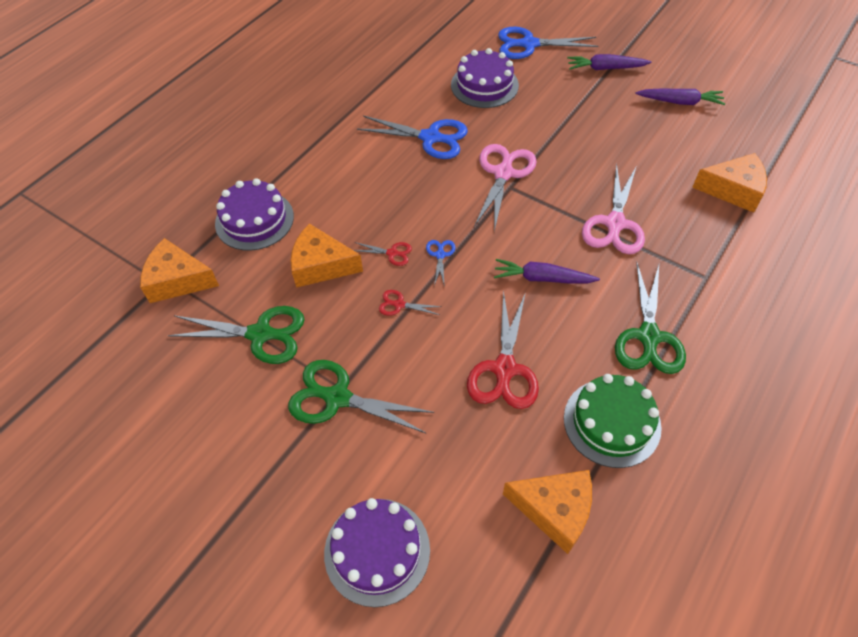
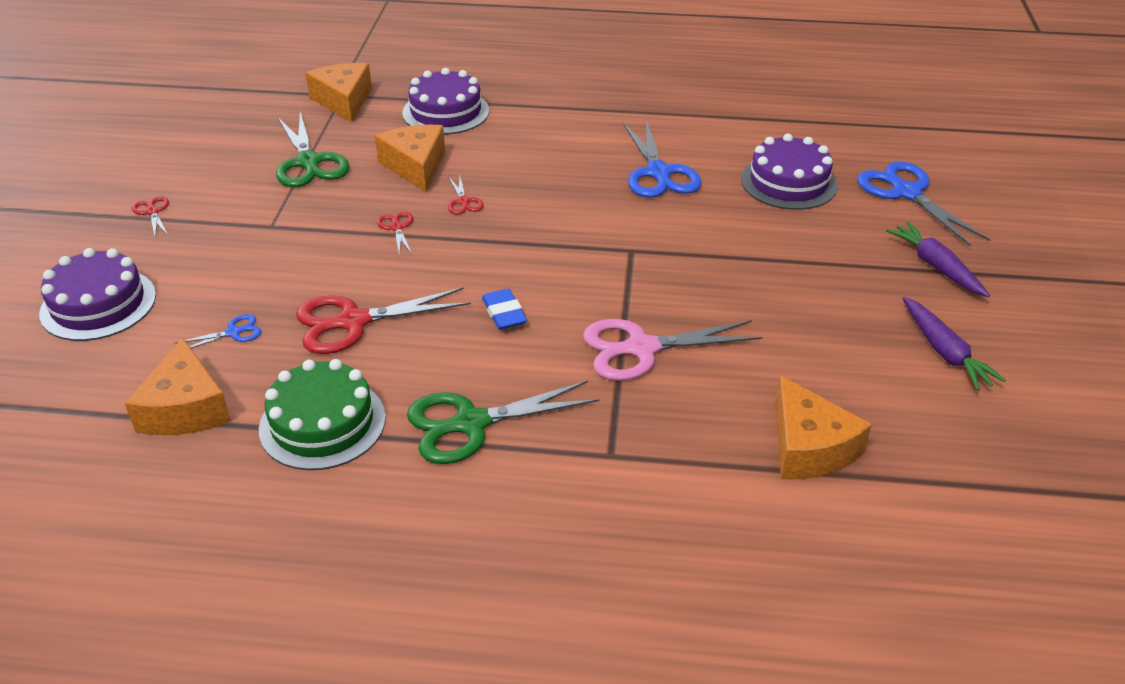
camera: 60 degrees right, 15 degrees down
green scissors [288,360,434,434] -> none
blue scissors [426,240,455,287] -> blue scissors moved to [175,314,262,348]
pink scissors [474,144,537,232] -> none
purple carrot [494,259,600,284] -> blue eraser [482,289,527,330]
none -> red scissors [132,196,169,235]

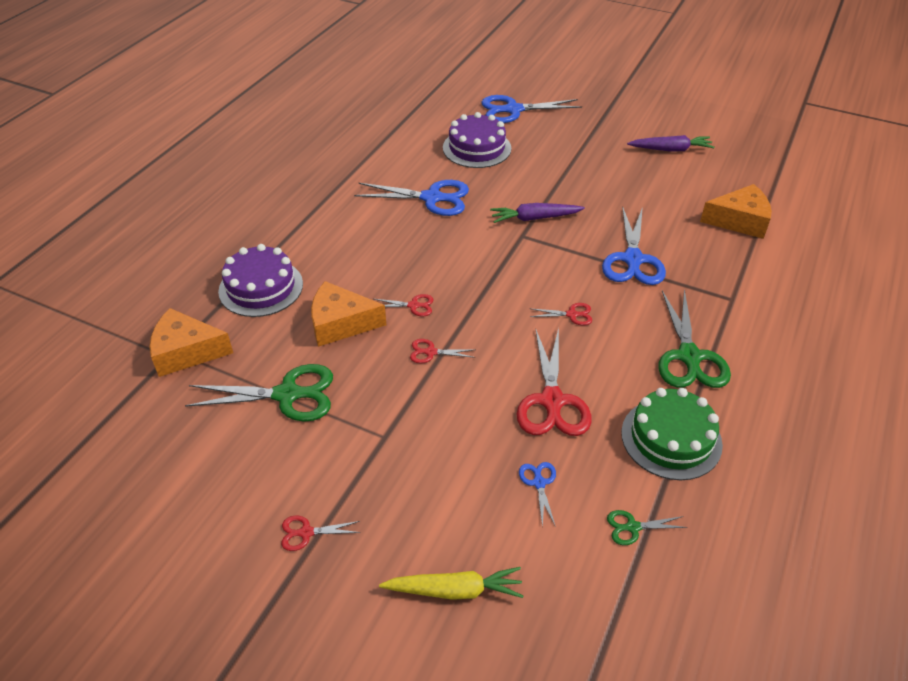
camera: 70 degrees left, 5 degrees up
purple cake [39,248,156,341] -> yellow carrot [379,567,523,600]
orange cheese [124,337,231,435] -> green scissors [607,510,688,545]
blue eraser [482,289,527,330] -> red scissors [530,303,592,325]
pink scissors [583,319,763,381] -> blue scissors [602,206,666,285]
purple carrot [886,222,990,298] -> purple carrot moved to [490,203,585,223]

